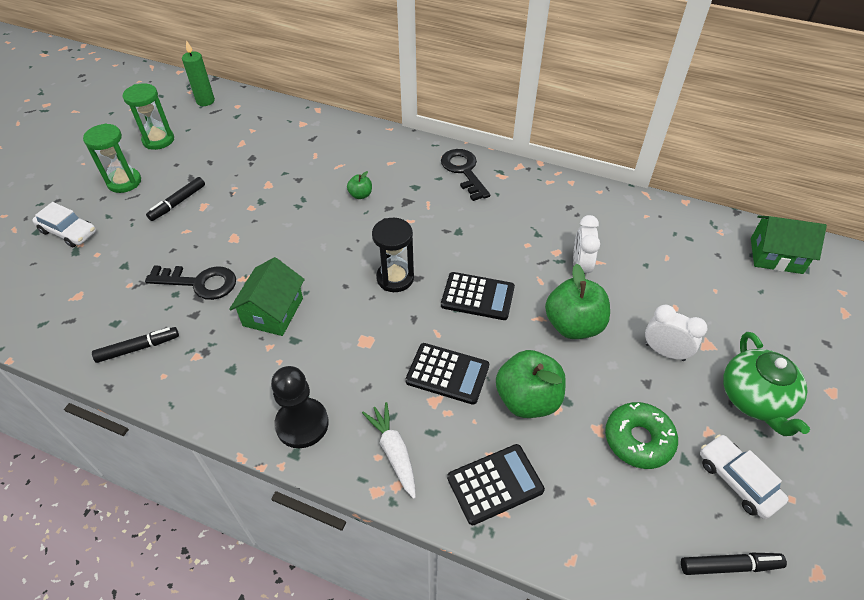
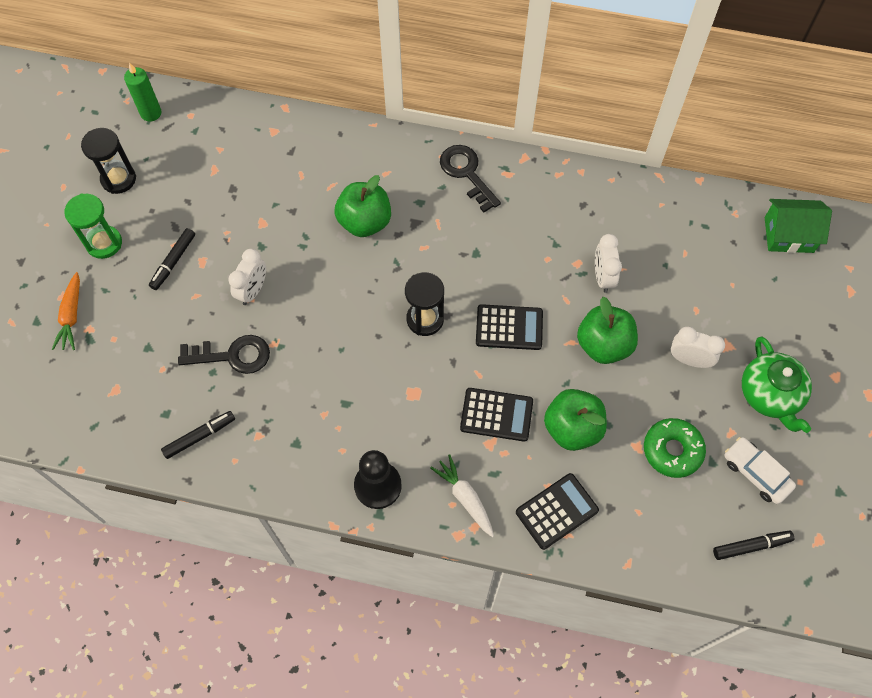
camera: 10 degrees left, 15 degrees up
white car [32,202,96,247] -> orange carrot [52,272,80,350]
green hourglass [123,83,174,150] -> black hourglass [81,128,136,194]
green house [229,257,305,336] -> none
green apple [347,171,372,199] -> green apple [335,175,391,237], size x2.09
none -> white clock [229,249,266,305]

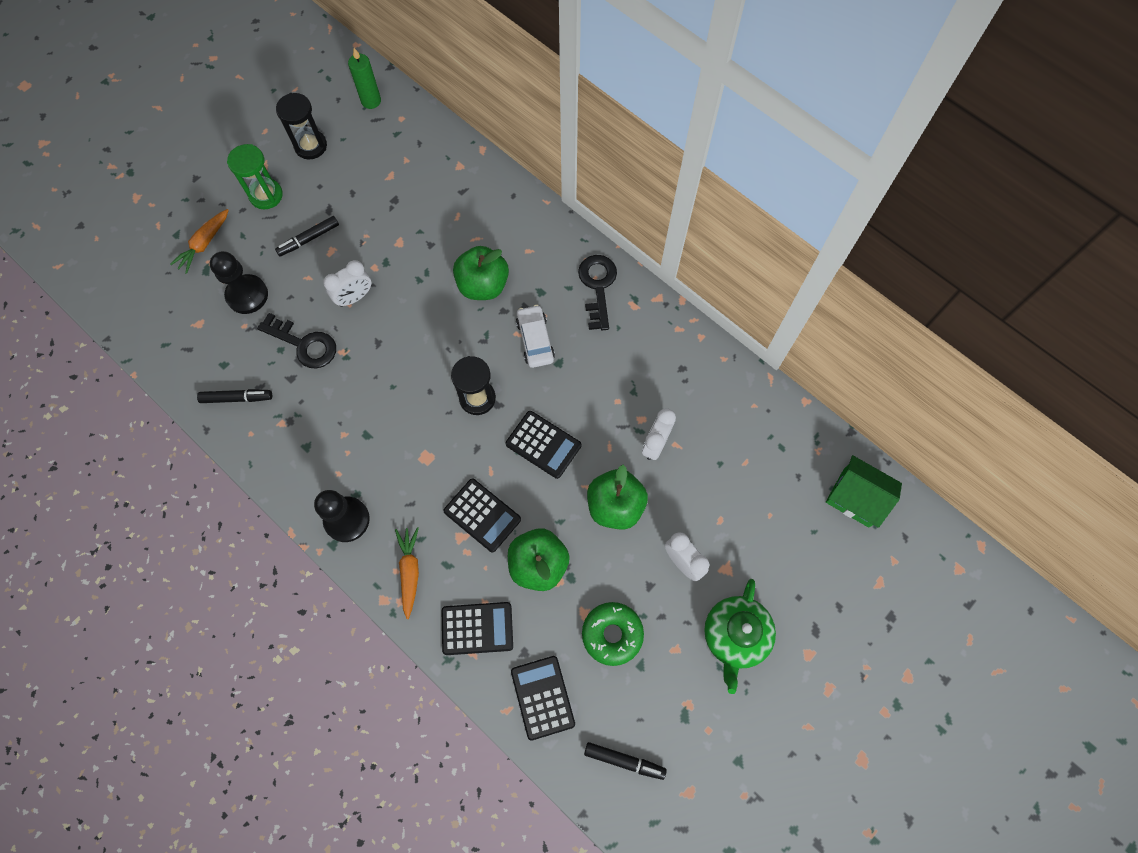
camera: 30 degrees right, 5 degrees up
white carrot [430,454,494,537] -> orange carrot [395,527,419,619]
white car [724,437,796,504] -> white car moved to [516,305,555,368]
none -> black pawn [210,251,268,314]
none -> black calculator [511,656,575,741]

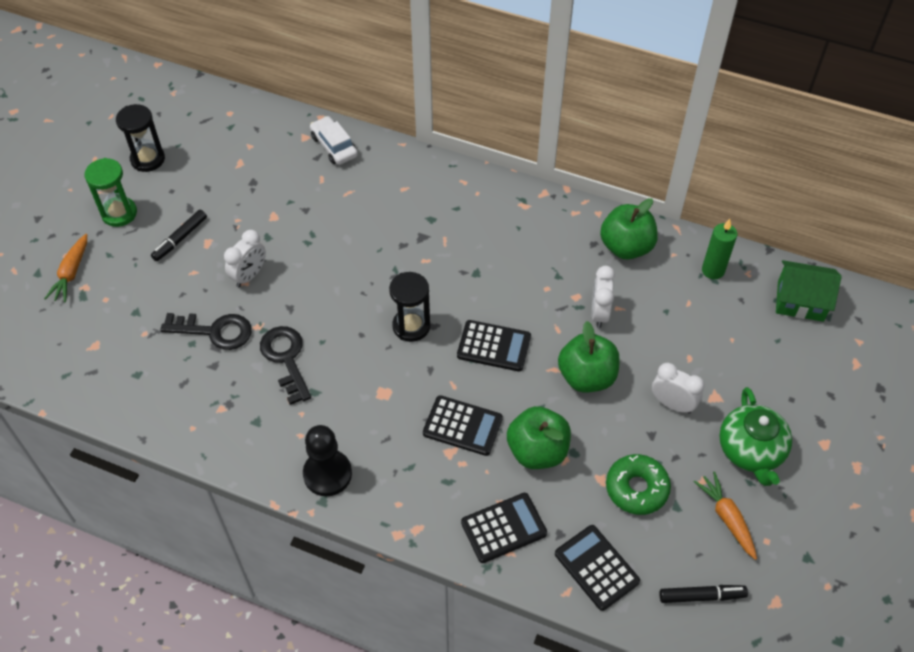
camera: 20 degrees left, 15 degrees down
black marker [197,389,272,403] -> none
black pawn [210,251,268,314] -> none
green candle [348,48,381,109] -> green candle moved to [702,219,737,279]
orange carrot [395,527,419,619] -> orange carrot moved to [694,472,757,560]
green apple [453,246,509,300] -> green apple moved to [600,198,658,259]
white car [516,305,555,368] -> white car moved to [310,116,358,165]
black key [578,255,617,330] -> black key moved to [260,326,311,405]

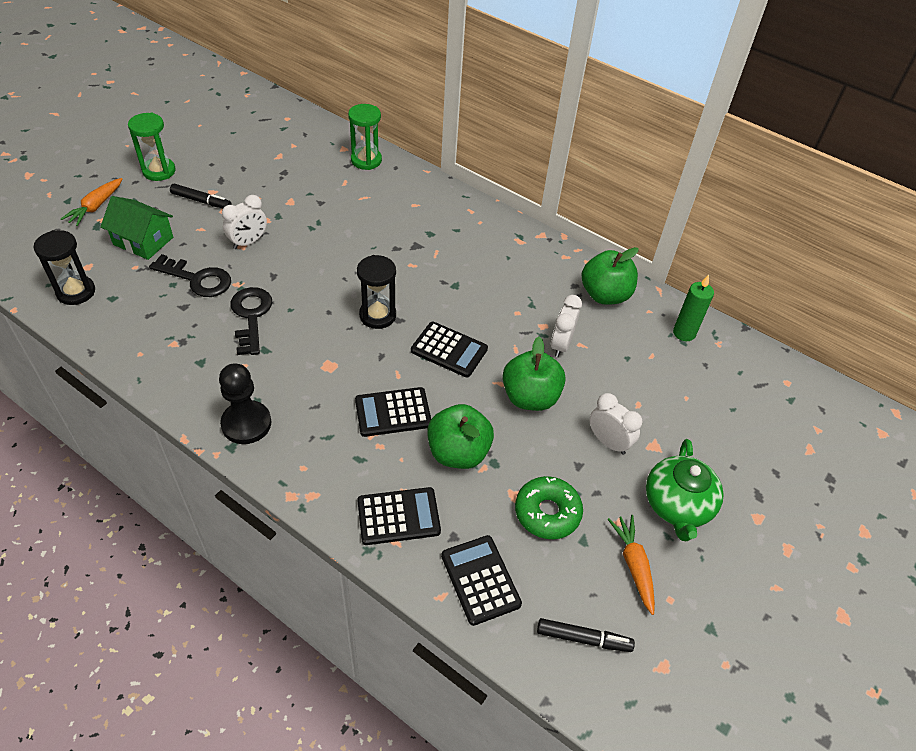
camera: 10 degrees right, 5 degrees down
black hourglass [116,104,165,172] -> black hourglass moved to [34,230,95,305]
black marker [151,210,207,261] -> black marker turned 120 degrees counterclockwise [170,184,232,208]
white car [310,116,358,165] -> green hourglass [348,104,382,170]
black calculator [423,395,503,456] -> black calculator turned 135 degrees clockwise [355,387,431,437]
green house [776,260,842,322] -> green house moved to [100,196,173,260]

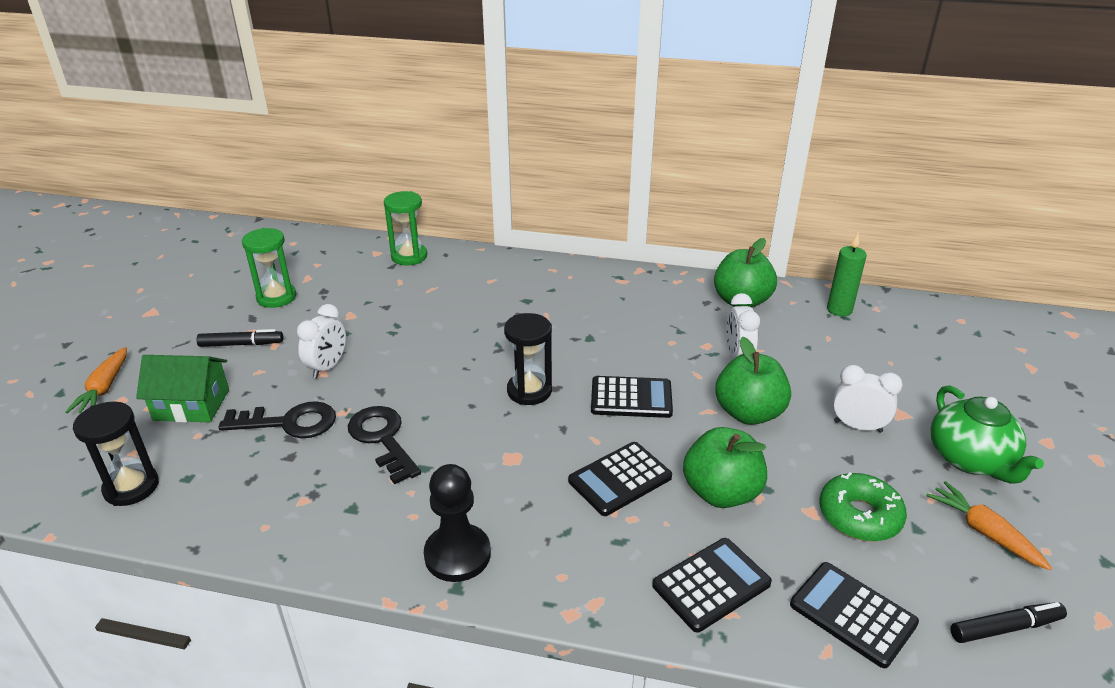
camera: 20 degrees left, 15 degrees down
green hourglass [128,113,175,181] -> green hourglass moved to [242,228,296,308]

